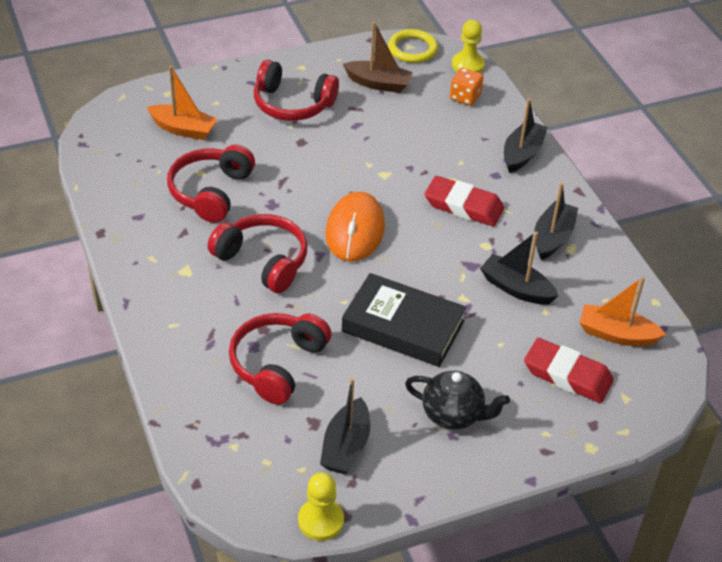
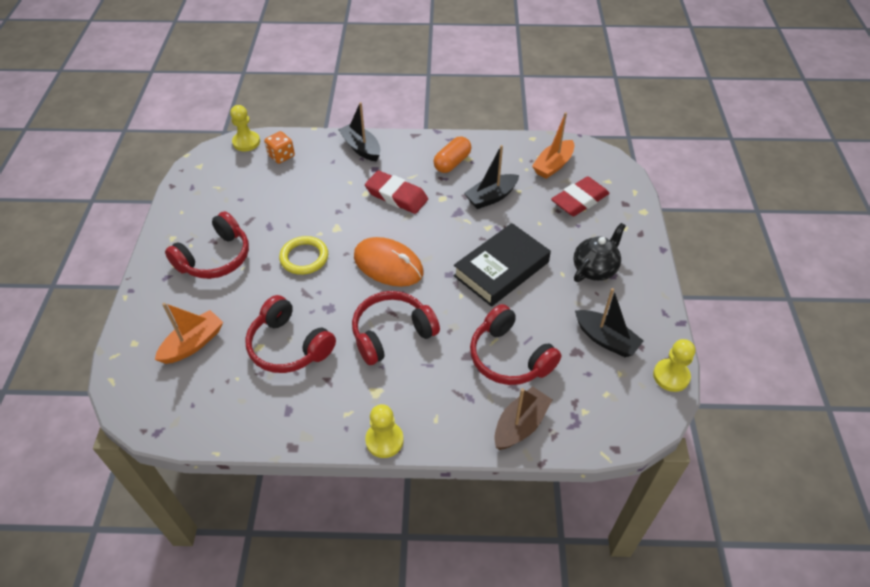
camera: 65 degrees left, 5 degrees up
brown boat [343,22,413,93] -> brown boat moved to [494,386,552,450]
yellow ring [388,29,438,63] -> yellow ring moved to [279,236,328,275]
red eraser [424,176,504,226] -> red eraser turned 75 degrees clockwise [365,171,428,214]
black boat [534,183,578,260] -> orange capsule [433,137,472,173]
none -> yellow pawn [365,404,404,458]

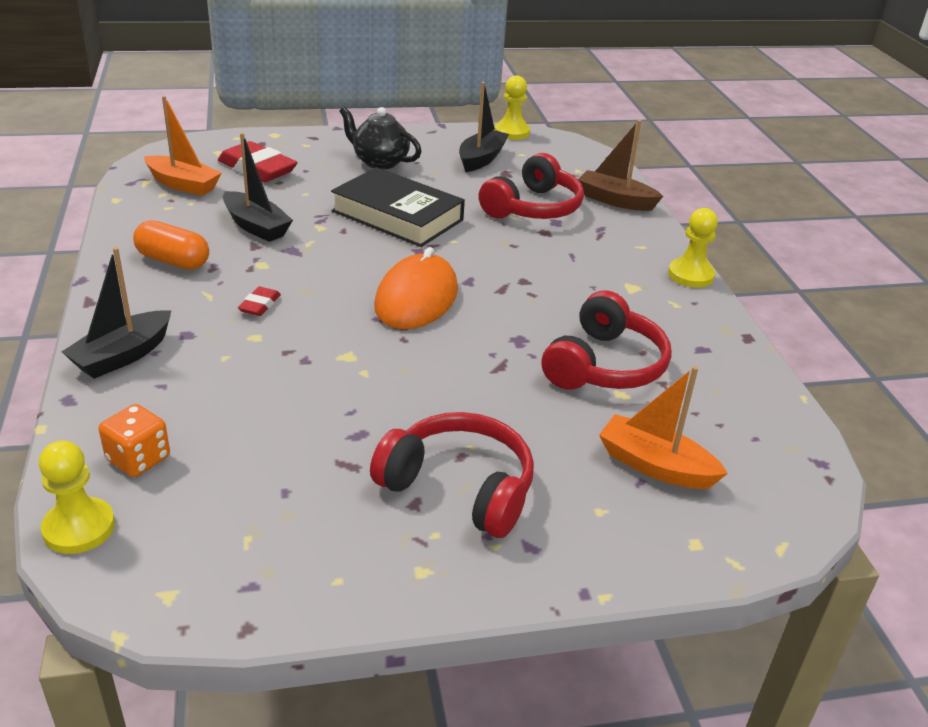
camera: 105 degrees left, 15 degrees down
yellow ring [279,236,328,275] -> none
red headphones [352,291,440,365] -> none
red eraser [365,171,428,214] -> red eraser [238,287,281,316], size x0.48

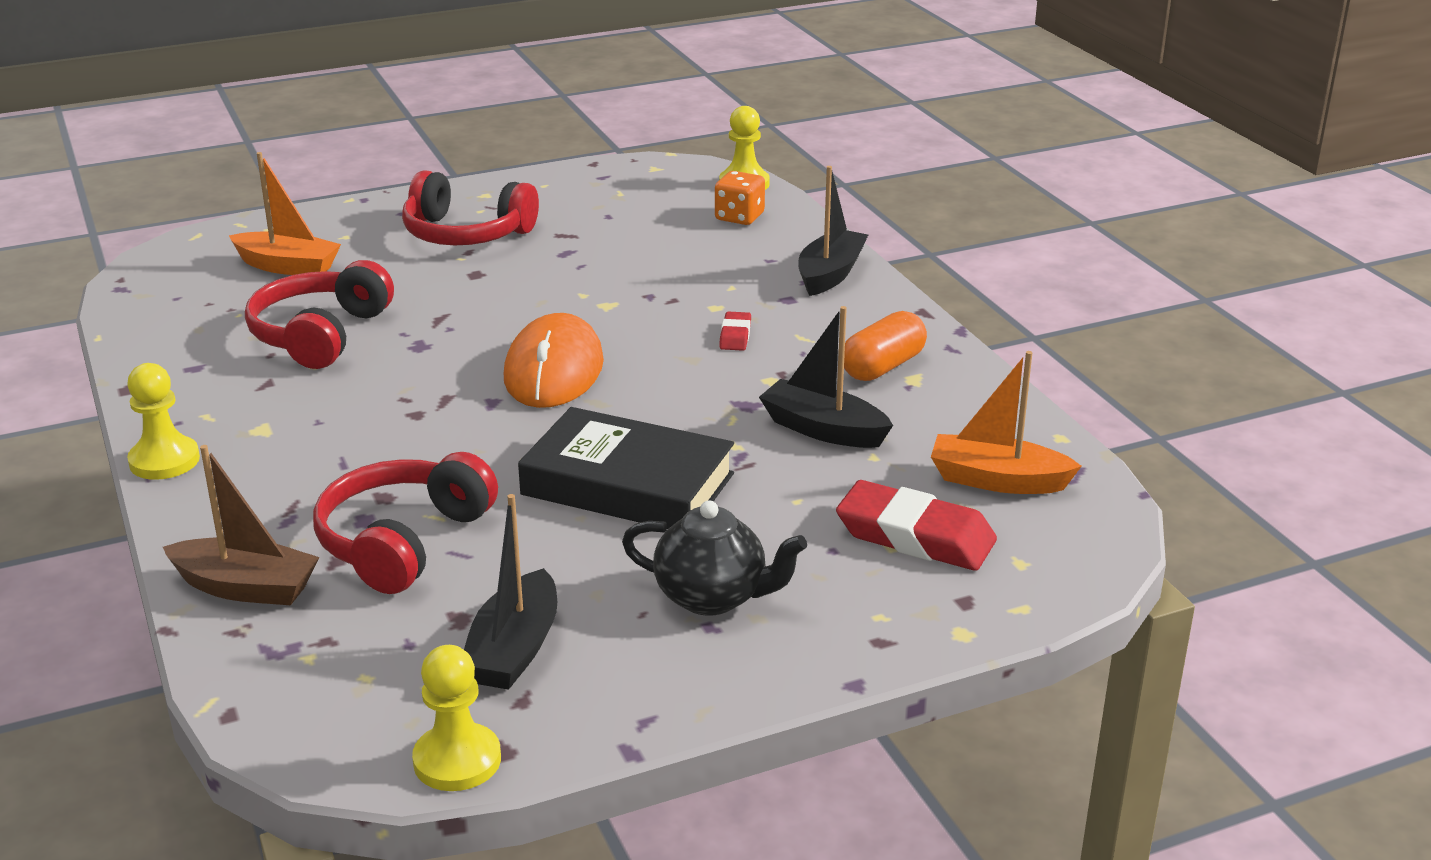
camera: 170 degrees right, 5 degrees down
orange capsule [133,220,209,270] -> orange capsule turned 60 degrees counterclockwise [844,311,927,381]

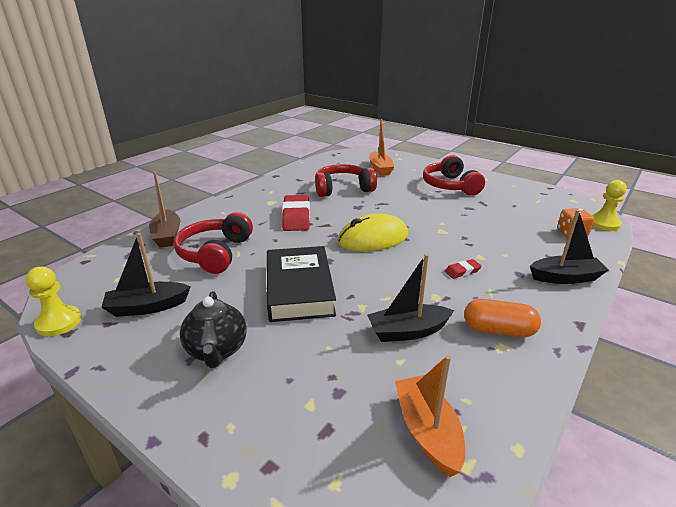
camera: 60 degrees right, 0 degrees up
yellow pawn [127,363,200,480] -> none
red headphones [313,452,498,594] -> red headphones turned 75 degrees counterclockwise [174,212,253,274]
orange mouse [504,313,604,408] -> yellow mouse [338,213,408,252]
black boat [759,306,893,448] -> black boat turned 105 degrees counterclockwise [367,254,454,342]
red eraser [836,480,997,571] -> red eraser moved to [282,195,310,231]

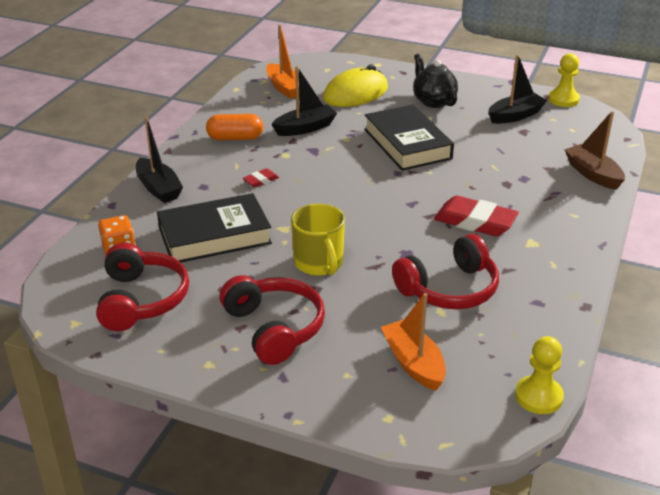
camera: 165 degrees right, 5 degrees up
red headphones [174,212,253,274] -> red headphones moved to [96,243,189,331]
red eraser [282,195,310,231] -> red eraser turned 45 degrees counterclockwise [434,196,519,236]
yellow mouse [338,213,408,252] -> yellow mouse moved to [323,65,388,107]
black boat [530,210,609,284] -> black boat turned 105 degrees counterclockwise [136,117,183,203]
yellow pawn [592,180,627,231] -> yellow pawn moved to [515,336,564,414]
none -> black book [157,193,272,263]
none -> yellow mug [291,204,345,276]

